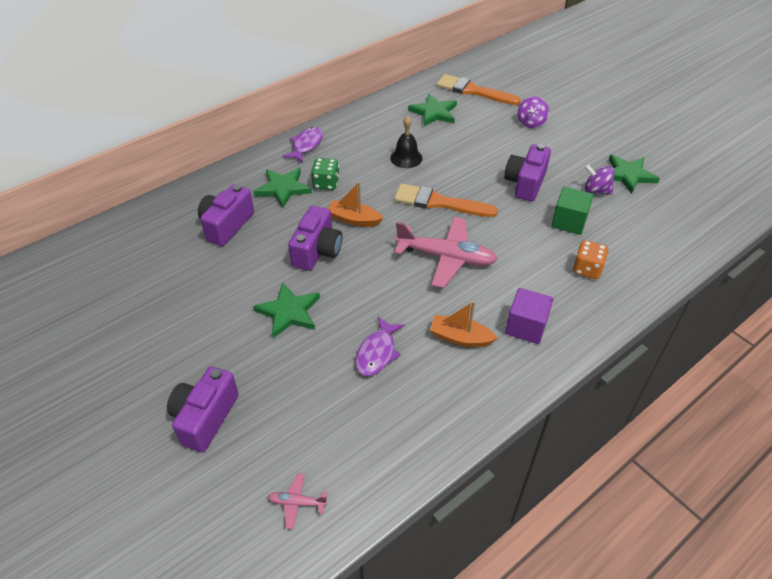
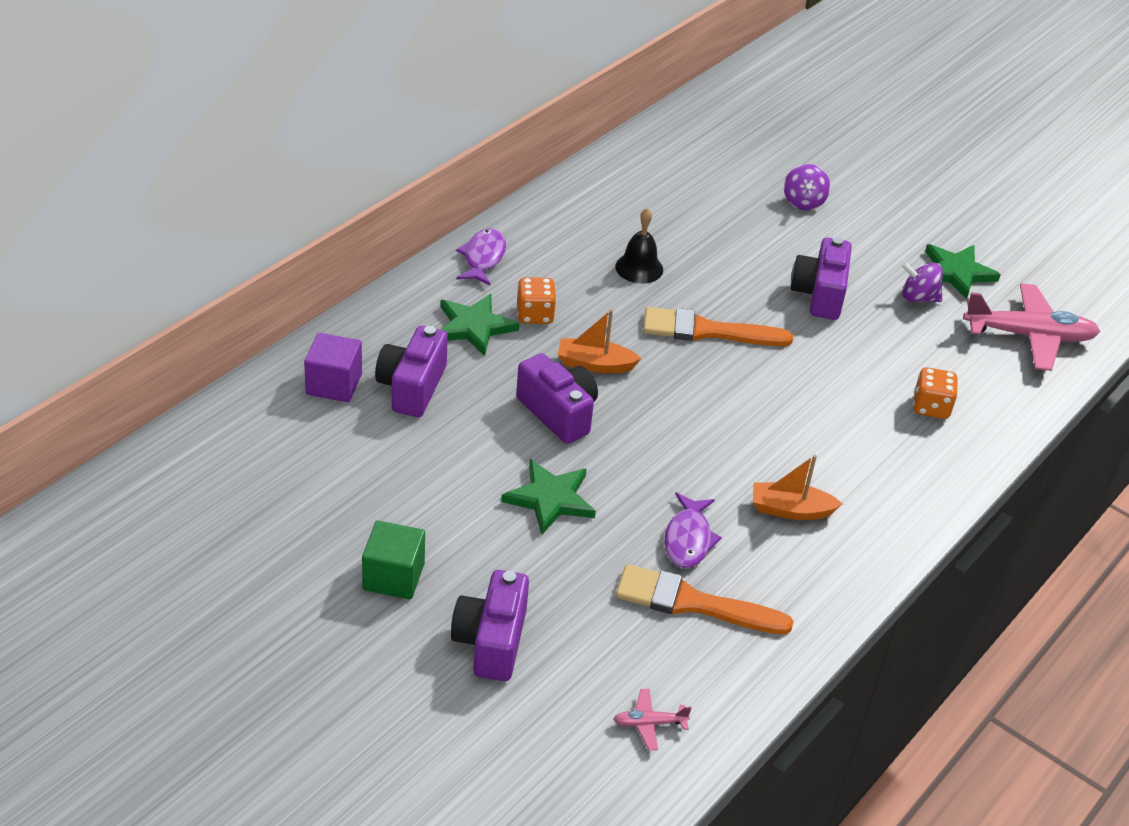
camera: 15 degrees left, 5 degrees down
purple camera [288,206,342,271] -> purple camera turned 45 degrees counterclockwise [516,353,598,444]
green dice [311,158,340,190] -> orange dice [517,277,557,324]
pink plane [394,217,497,288] -> pink plane moved to [963,283,1100,371]
green star [408,94,457,126] -> none
orange brush [437,74,521,105] -> orange brush moved to [616,564,794,635]
purple cube [505,288,553,344] -> purple cube moved to [304,333,362,402]
green cube [551,187,594,235] -> green cube moved to [362,521,425,599]

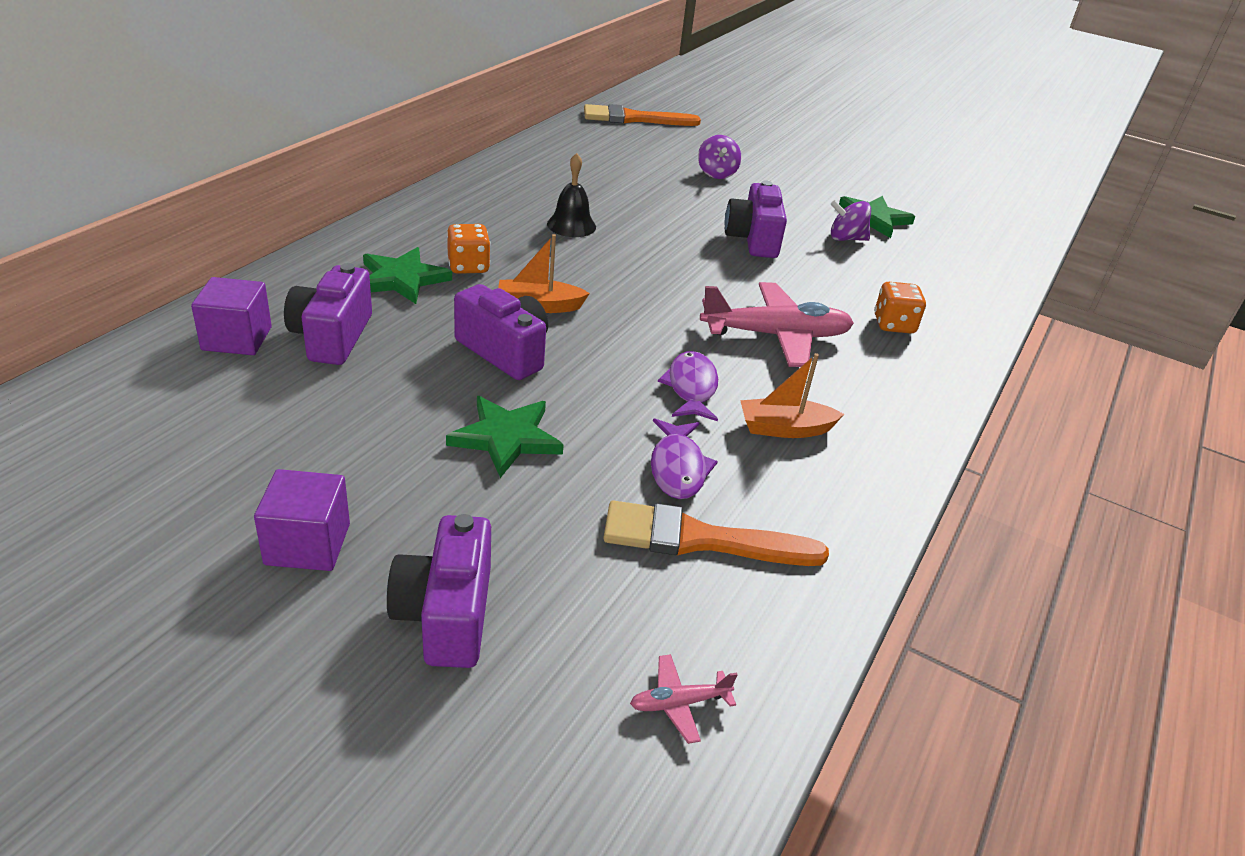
camera: 10 degrees left, 5 degrees down
green cube [362,521,425,599] -> purple cube [254,469,350,571]
purple fish [456,229,506,285] -> purple fish moved to [658,351,718,421]
orange brush [643,307,793,346] -> orange brush moved to [584,104,701,126]
pink plane [963,283,1100,371] -> pink plane moved to [700,282,854,367]

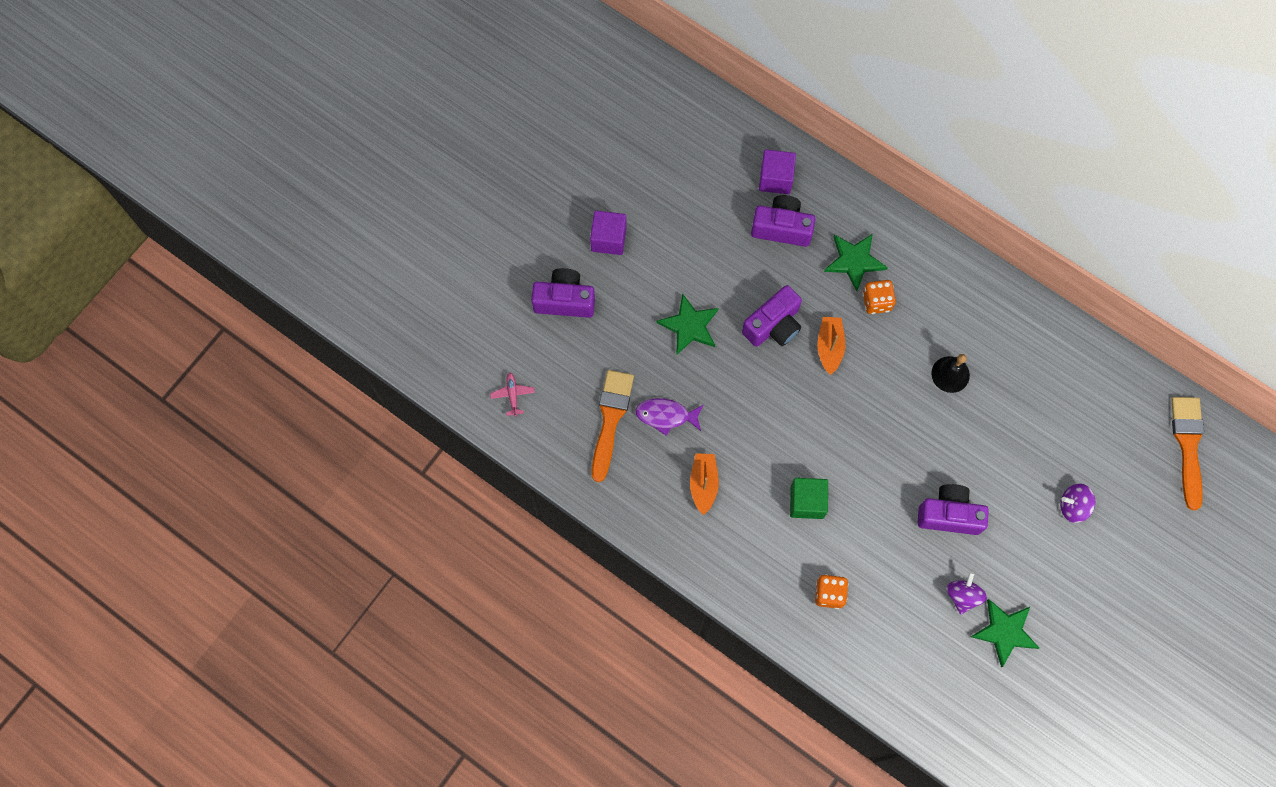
camera: 100 degrees right, 35 degrees up
purple fish [658,351,718,421] -> none
pink plane [700,282,854,367] -> green cube [790,478,828,519]

